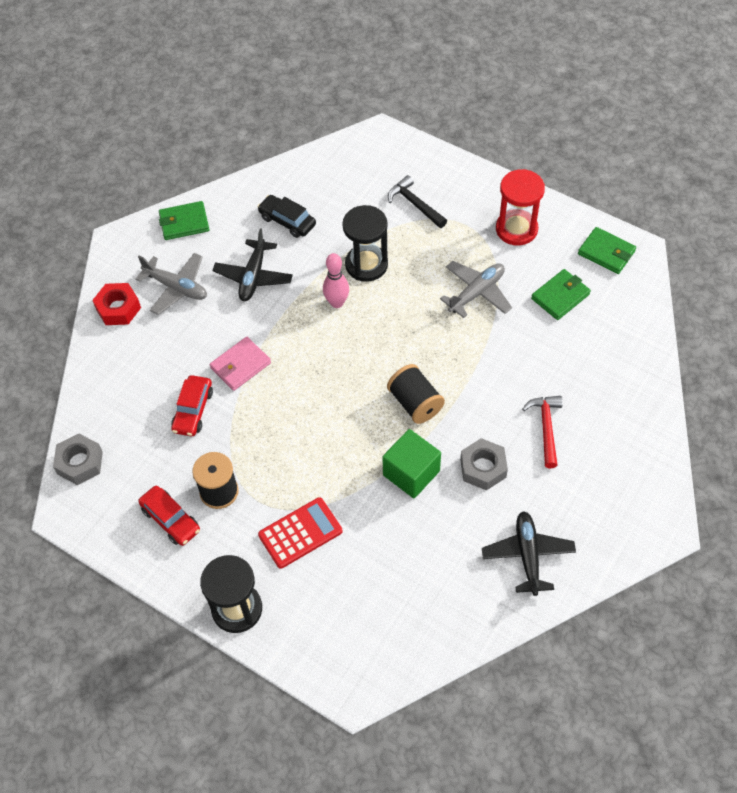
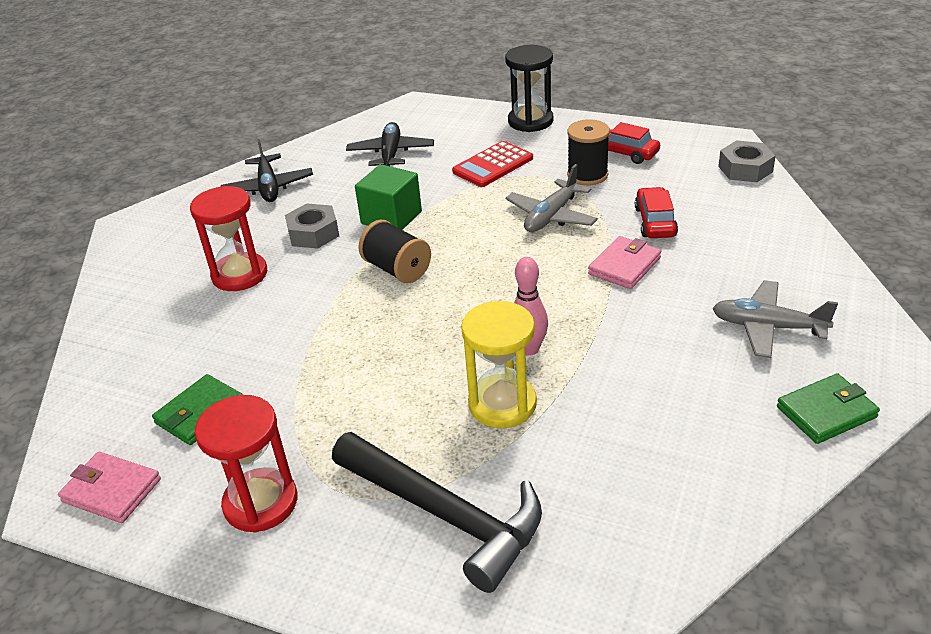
camera: 170 degrees right, 20 degrees down
red nut [92,283,141,325] -> none
black plane [213,228,293,301] -> black plane moved to [346,122,434,166]
black car [257,195,316,238] -> none
black hourglass [342,205,388,282] -> yellow hourglass [461,301,537,428]
black hammer [388,175,447,228] -> black hammer [332,432,542,593], size x1.82
grey plane [440,261,512,318] -> grey plane moved to [505,164,598,232]
red hammer [522,396,563,468] -> red hourglass [190,186,267,291]
green wallet [578,227,636,274] -> pink wallet [58,452,161,523]

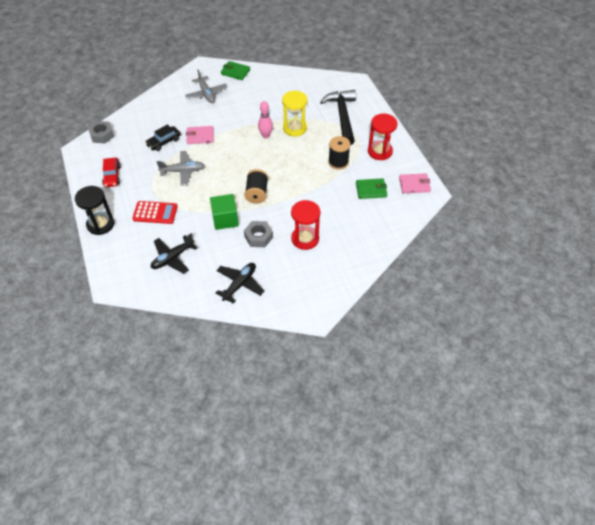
camera: 135 degrees left, 15 degrees up
pink wallet [58,452,161,523] -> pink wallet turned 75 degrees counterclockwise [399,174,431,193]
black spool [567,119,610,186] -> black spool moved to [328,136,350,170]
red car [635,187,678,238] -> black car [145,124,181,151]

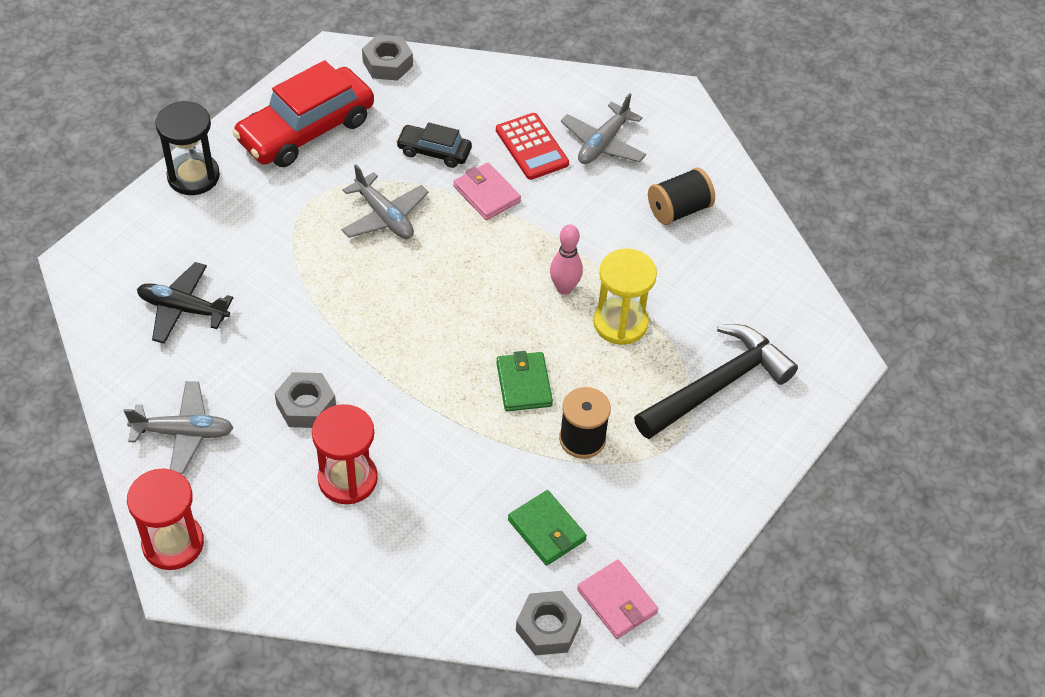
camera: 55 degrees right, 0 degrees up
red car [102,158,121,187] -> red car [232,60,374,167], size x1.95
red calculator [132,201,178,224] -> red calculator moved to [496,113,569,180]
green cube [210,194,239,230] -> none
black plane [216,263,264,304] -> grey plane [124,381,233,474]
green wallet [221,61,250,80] -> green wallet moved to [496,351,553,411]
black spool [244,169,268,204] -> black spool moved to [648,168,715,225]
red hourglass [368,114,397,160] -> red hourglass moved to [127,469,204,570]
none -> grey nut [516,591,582,655]

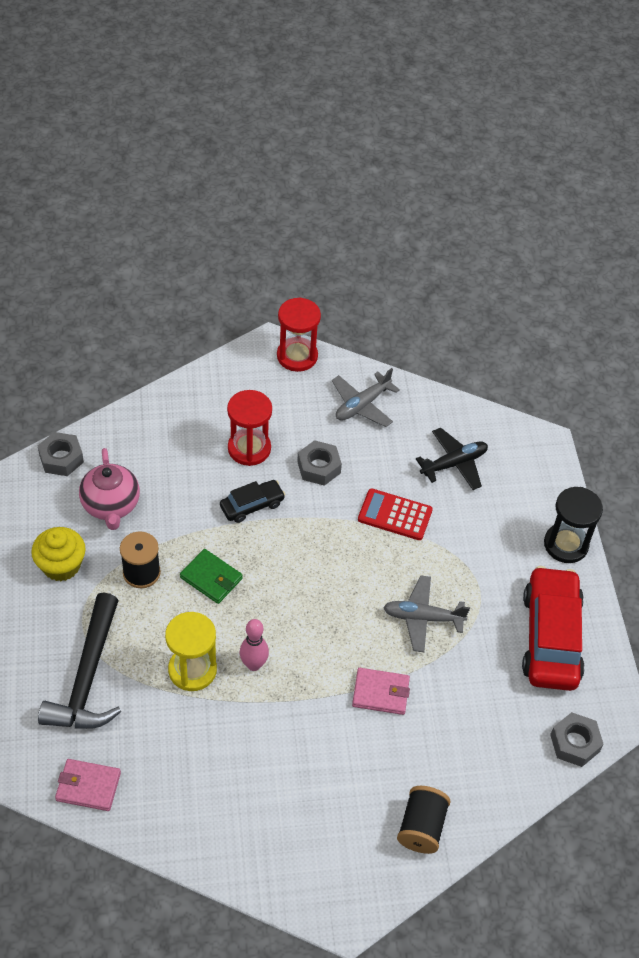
camera: 135 degrees right, 0 degrees up
black car [396,122,472,168] -> black car moved to [220,480,286,523]
red calculator [496,113,569,180] -> red calculator moved to [358,488,433,540]
green wallet [508,490,587,566] -> pink teapot [79,448,140,530]
grey plane [561,93,646,164] -> none
pink wallet [577,560,658,639] -> pink wallet moved to [55,759,121,811]
black spool [648,168,715,225] -> black spool moved to [397,786,451,854]
none -> yellow cupcake [31,527,86,581]

